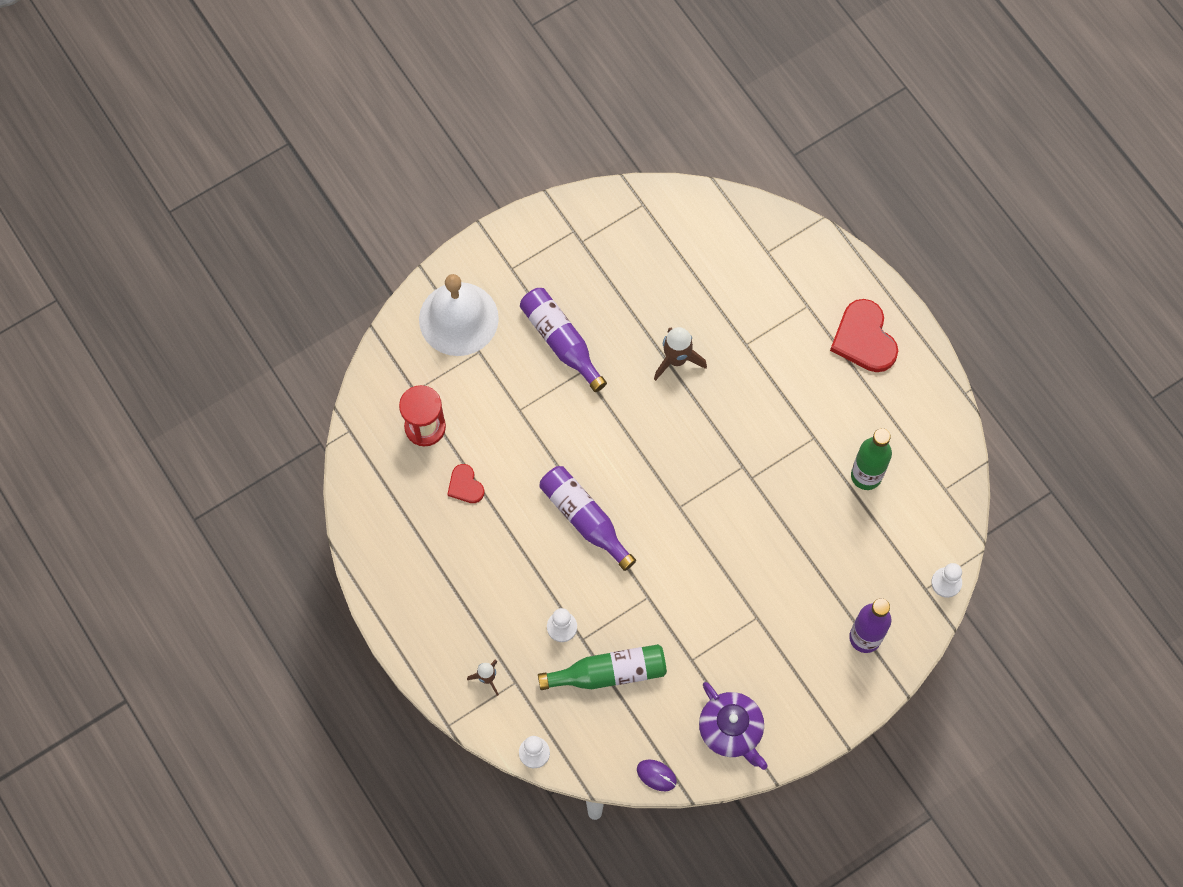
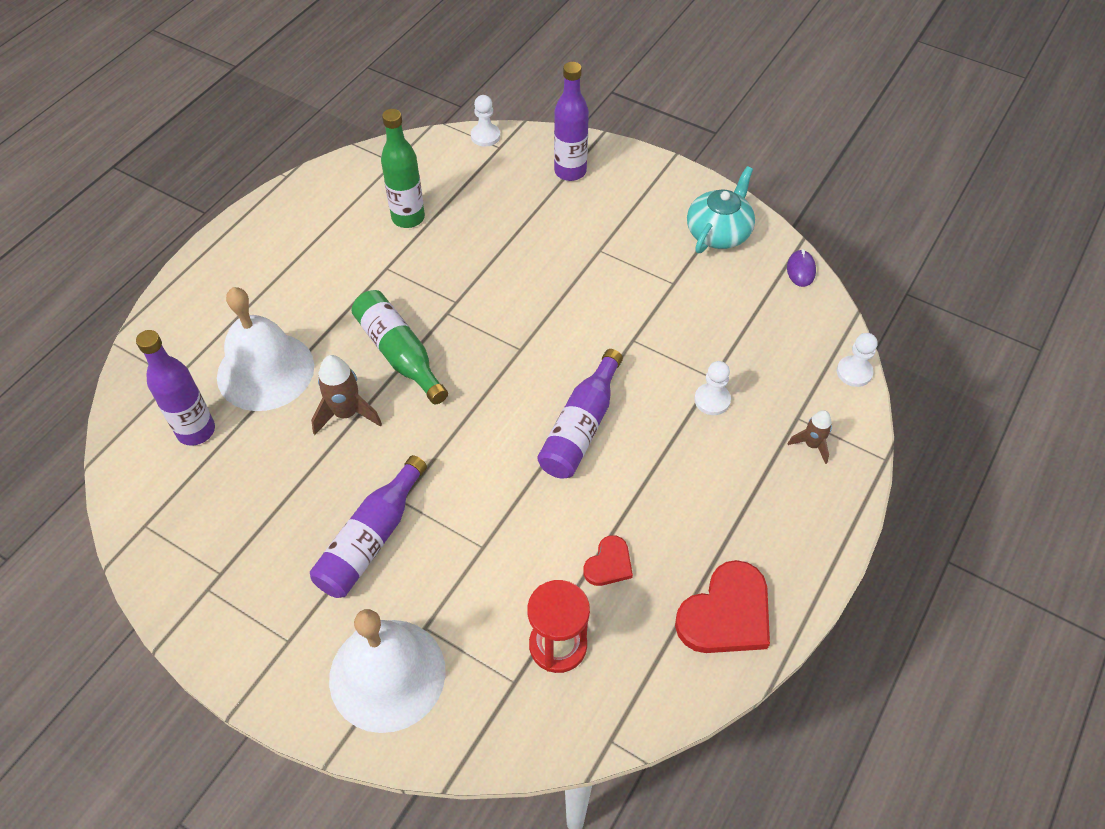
camera: 115 degrees left, 15 degrees down
green bottle [538,644,667,690] -> green bottle moved to [352,290,448,405]
purple teapot [699,682,768,770] -> turquoise teapot [687,166,755,253]
red heart [830,299,898,372] -> red heart moved to [675,560,770,653]
none -> purple bottle [136,330,215,446]
none -> white bell [217,287,314,411]

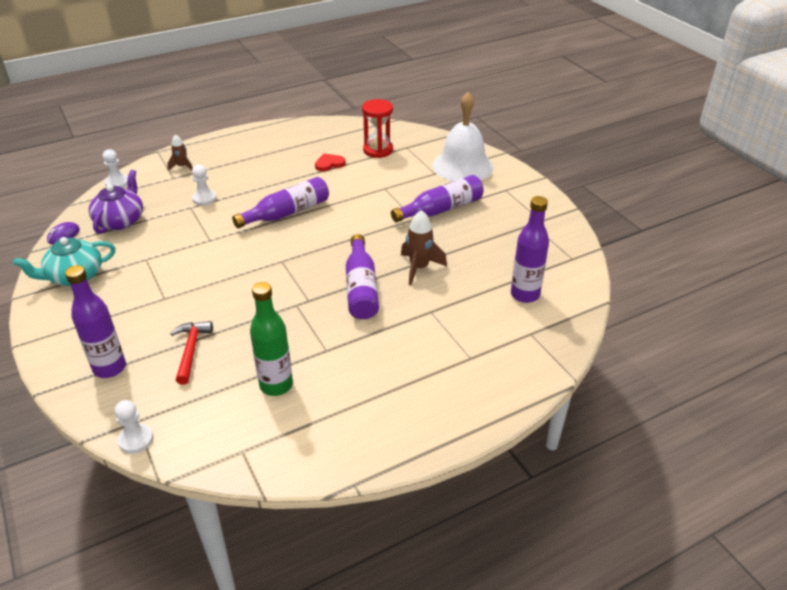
camera: 150 degrees left, 15 degrees down
white bell [217,287,314,411] -> none
green bottle [352,290,448,405] -> purple bottle [346,234,379,319]
red heart [675,560,770,653] -> none
none -> purple teapot [89,170,143,234]
none -> red hammer [170,321,213,385]

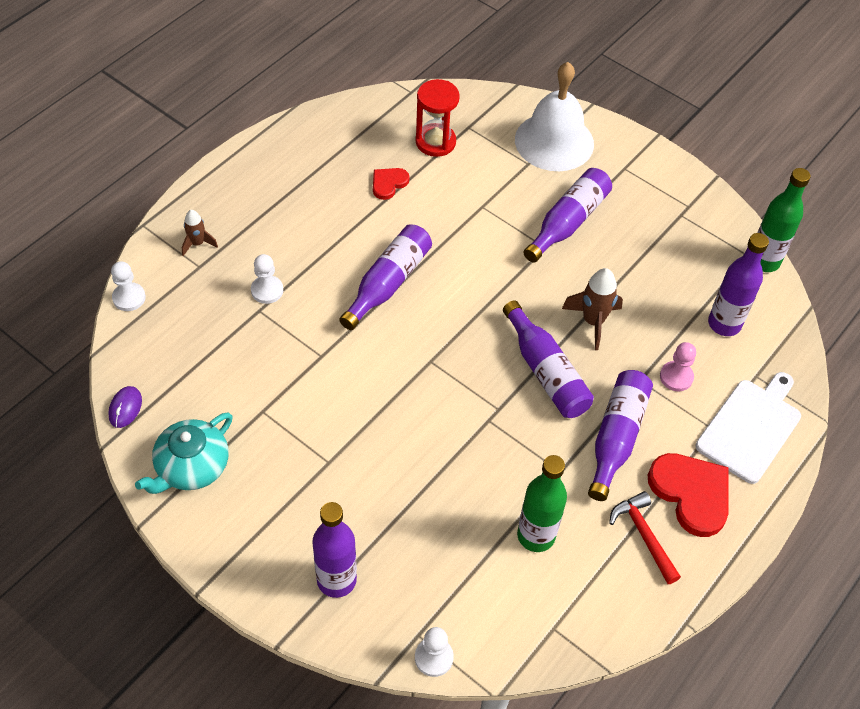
camera: 25 degrees left, 15 degrees up
purple teapot [89,170,143,234] -> none
red hammer [170,321,213,385] -> red hammer moved to [609,491,681,584]
none -> purple bottle [588,370,653,501]
none -> red heart [648,453,728,537]
none -> pink pawn [660,342,696,391]
none -> white cutting board [695,372,801,484]
none -> green bottle [757,168,811,272]

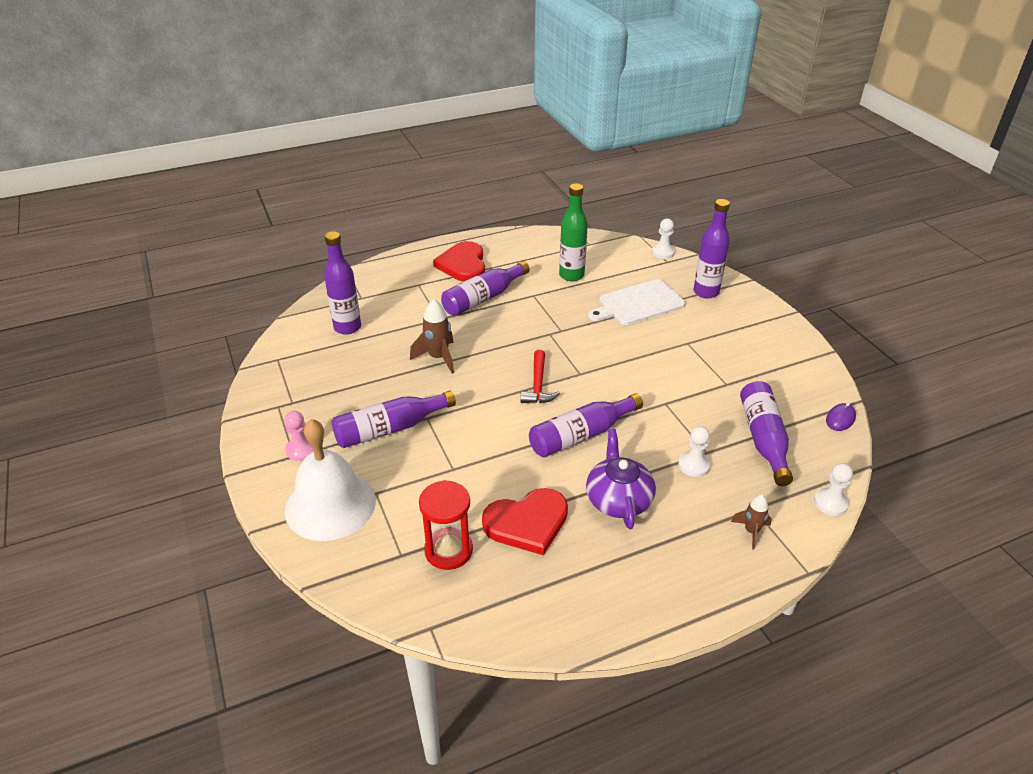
camera: 150 degrees left, 15 degrees down
turquoise teapot [135,412,233,494] -> none
red heart [373,168,409,200] -> red heart [482,488,568,555], size x1.85
purple bottle [503,300,594,418] -> purple bottle moved to [740,381,793,486]
red hammer [609,491,681,584] -> red hammer moved to [520,350,560,403]
pink pawn [660,342,696,391] -> pink pawn moved to [285,411,314,461]
white cutting board [695,372,801,484] -> white cutting board moved to [588,279,685,325]
green bottle [757,168,811,272] -> none
none -> purple teapot [586,429,656,529]

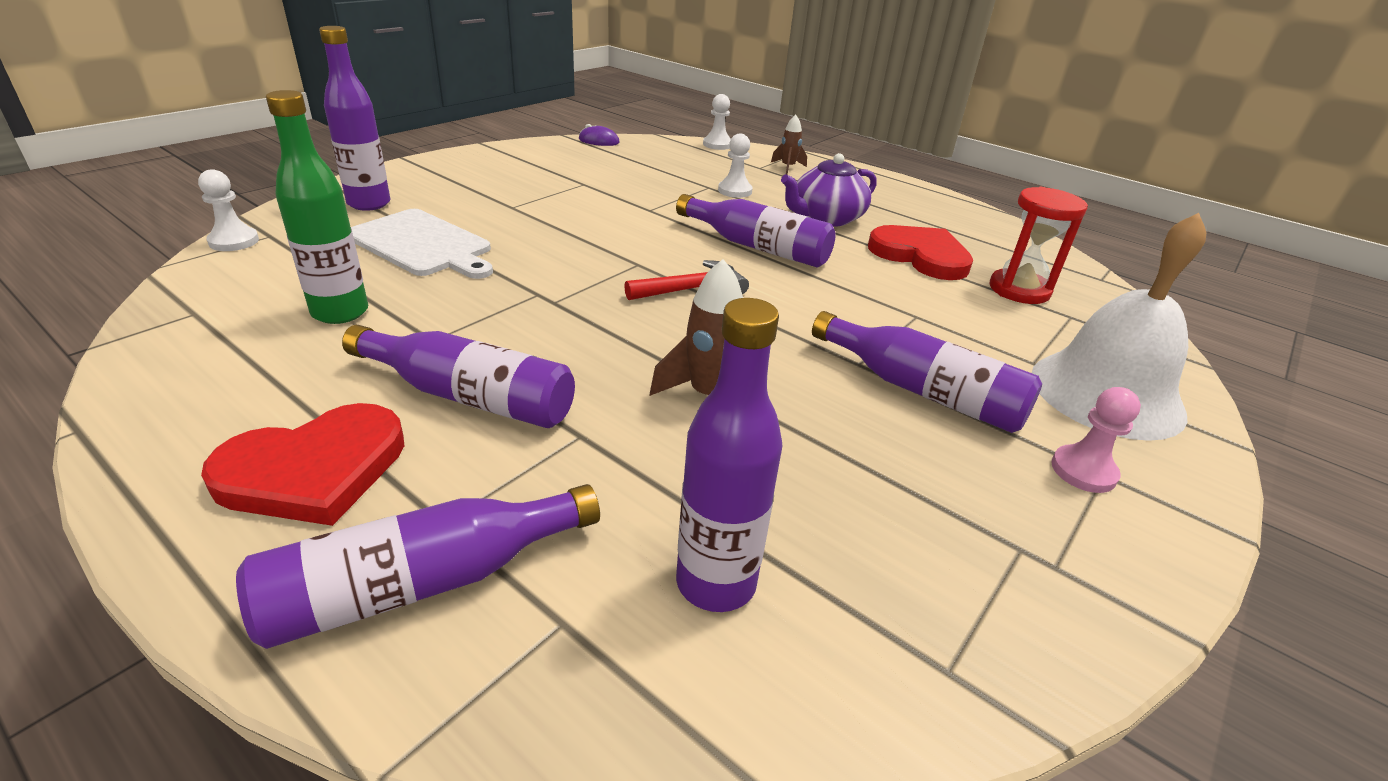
camera: 120 degrees left, 5 degrees down
purple bottle [740,381,793,486] -> purple bottle moved to [236,484,600,649]

